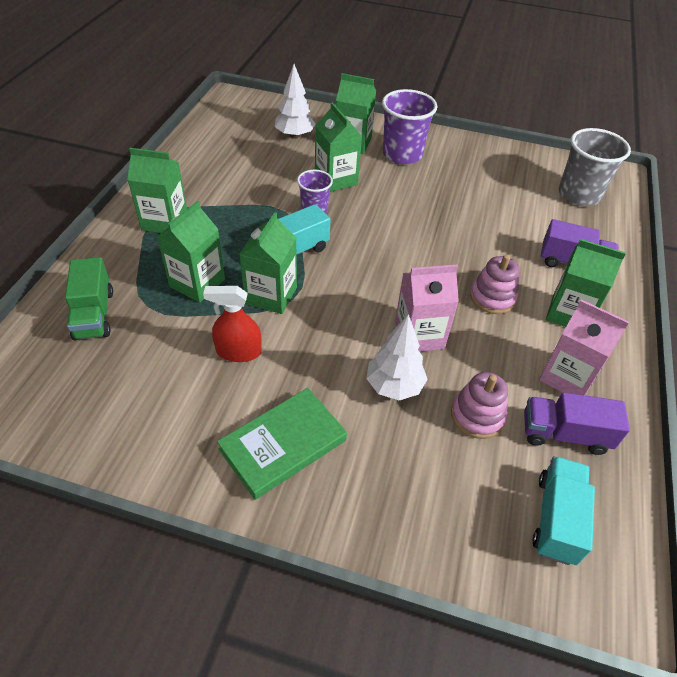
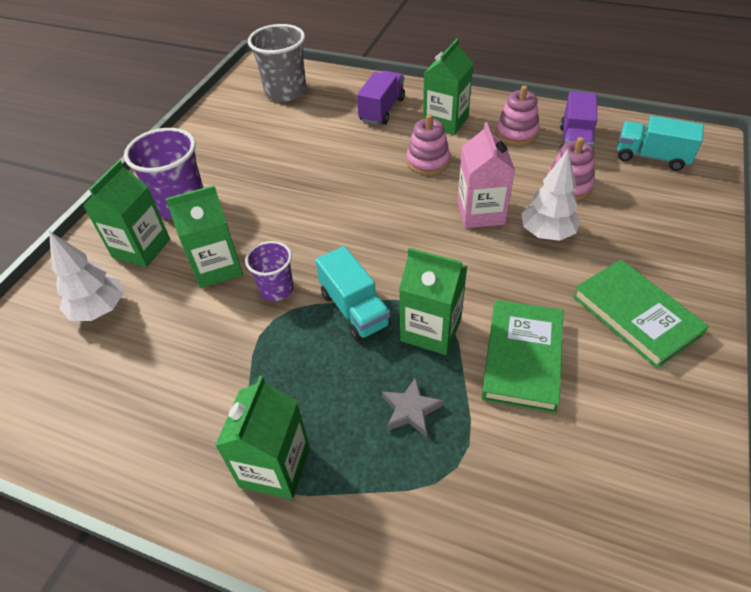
camera: 80 degrees left, 0 degrees up
green truck [65,257,113,340] -> none
green carton [157,201,225,303] -> grey star [382,377,444,436]
red spray bottle [203,286,262,362] -> green book [481,300,563,413]
pink carton [539,299,629,395] -> pink stacking toy [496,86,540,145]

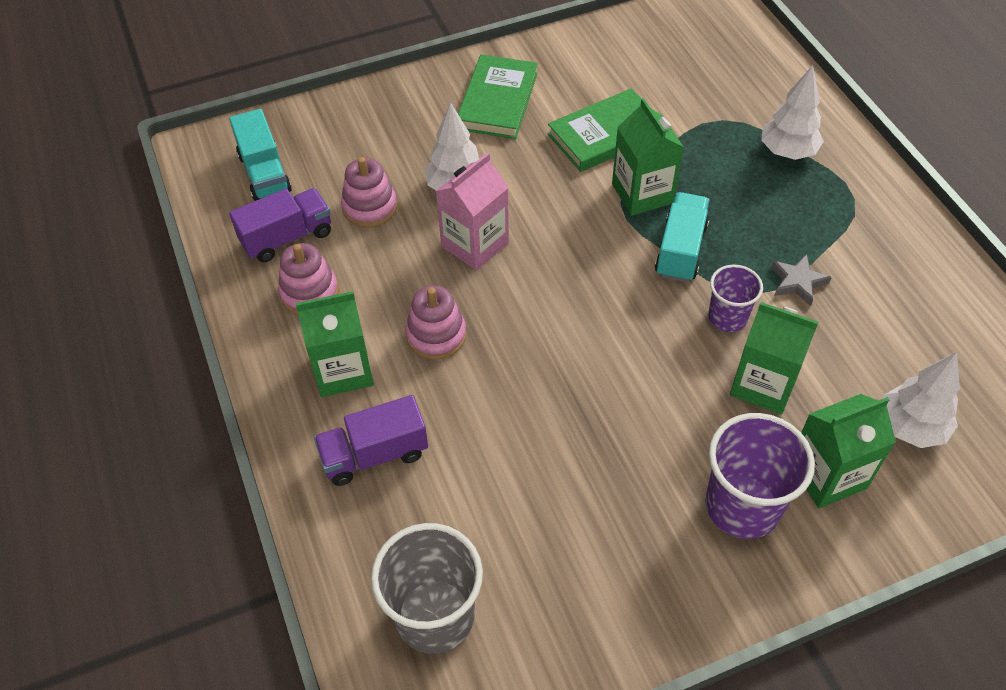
camera: 135 degrees left, 5 degrees up
green carton [215,376,310,499] -> none
grey star [382,377,444,436] -> grey star moved to [771,254,832,306]
none -> white tree [761,65,824,160]

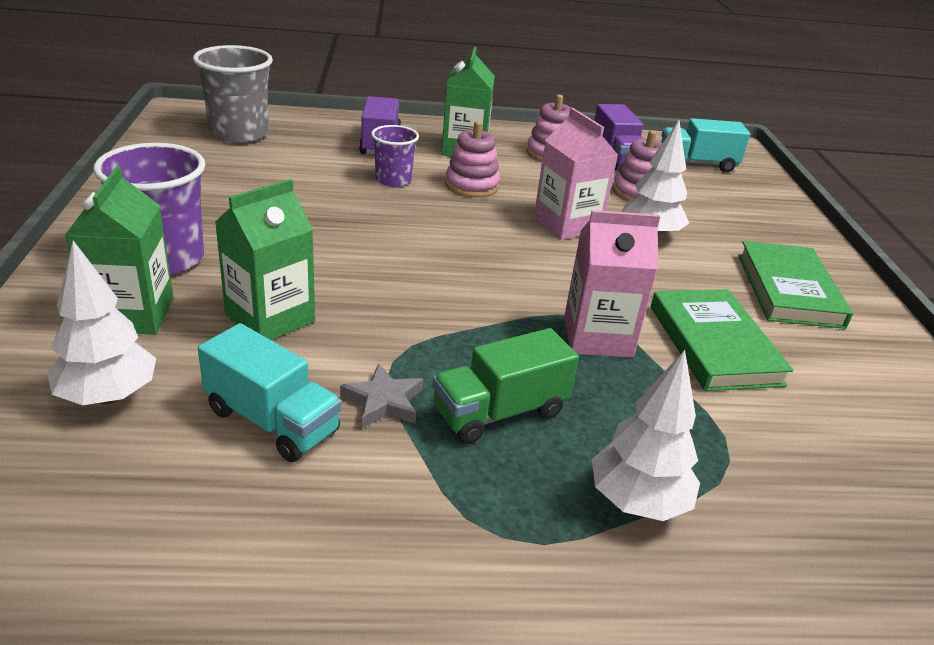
camera: 105 degrees right, 20 degrees down
green book [458,55,538,139] -> green book turned 60 degrees clockwise [738,241,853,329]
green carton [612,98,684,216] -> pink carton [564,210,660,358]
turquoise truck [655,192,710,282] -> turquoise truck moved to [198,323,342,462]
purple cup [708,265,763,332] -> purple cup moved to [371,125,419,187]
none -> green truck [432,328,579,444]

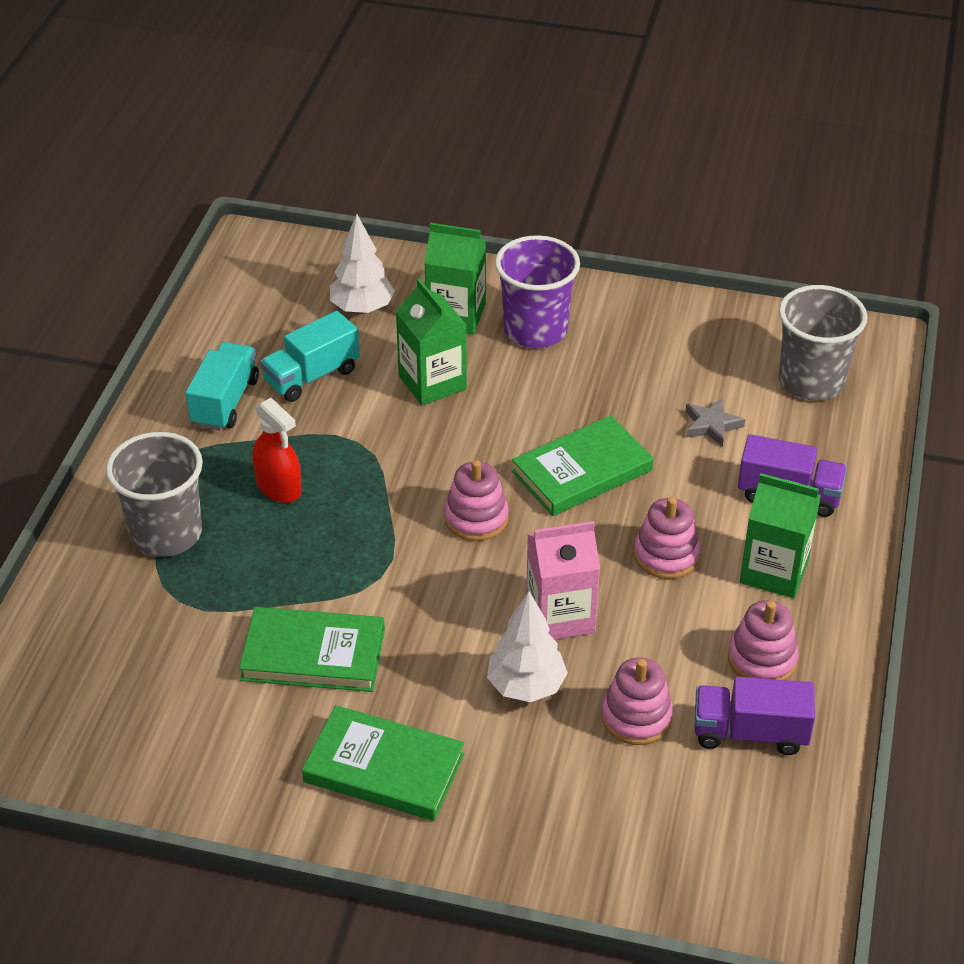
camera: 110 degrees right, 10 degrees up
grey star [340,363,424,428] -> grey star moved to [685,398,745,447]
purple cup [371,125,419,187] -> none
green truck [432,328,579,444] -> red spray bottle [252,398,302,503]
pink carton [564,210,660,358] -> none
white tree [592,350,700,521] -> grey cup [106,432,203,557]
turquoise truck [661,118,750,172] -> turquoise truck moved to [186,342,259,430]
none -> pink stacking toy [444,460,509,541]
none -> green book [512,415,653,516]

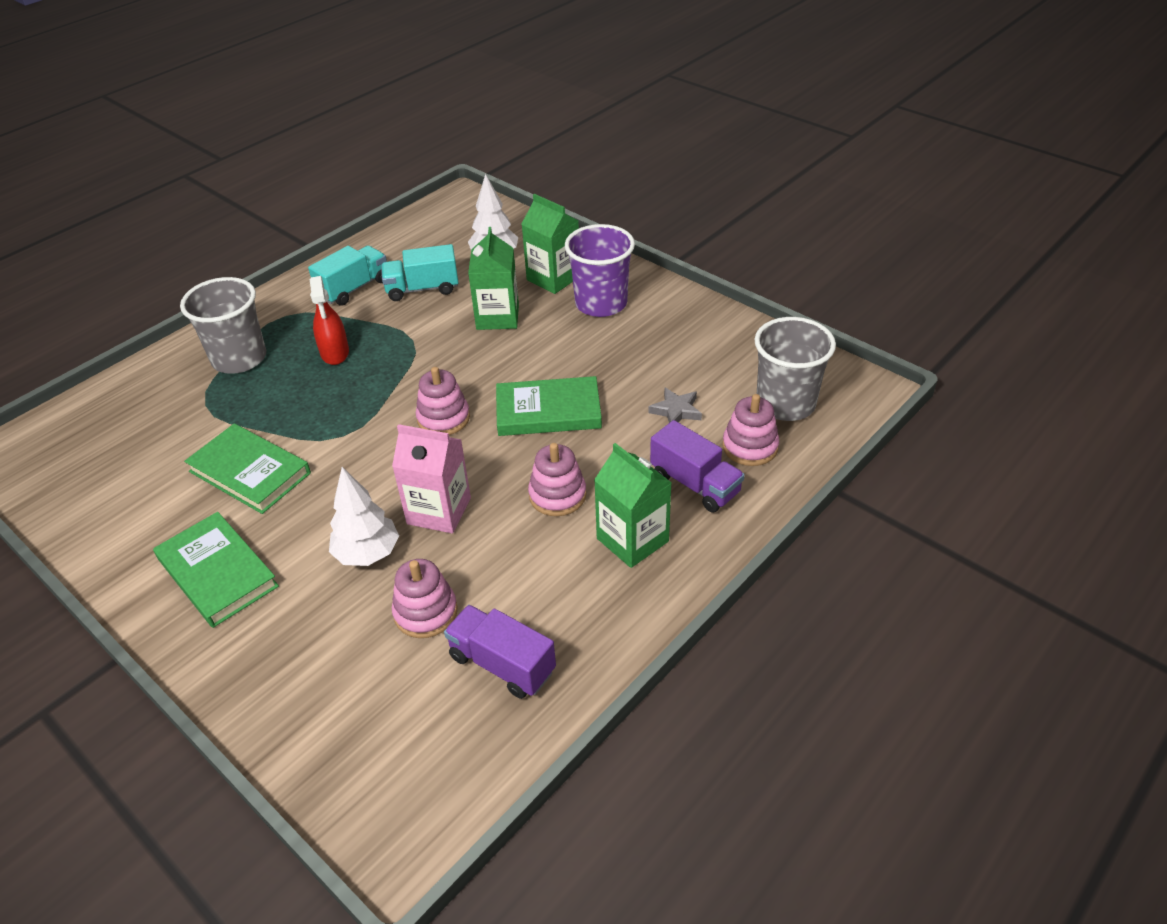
camera: 30 degrees right, 0 degrees up
pink stacking toy [728,600,798,680] -> pink stacking toy moved to [722,394,779,466]

